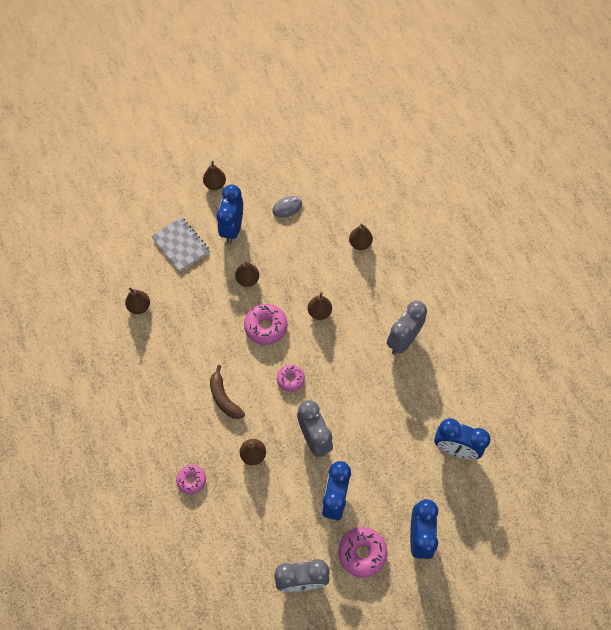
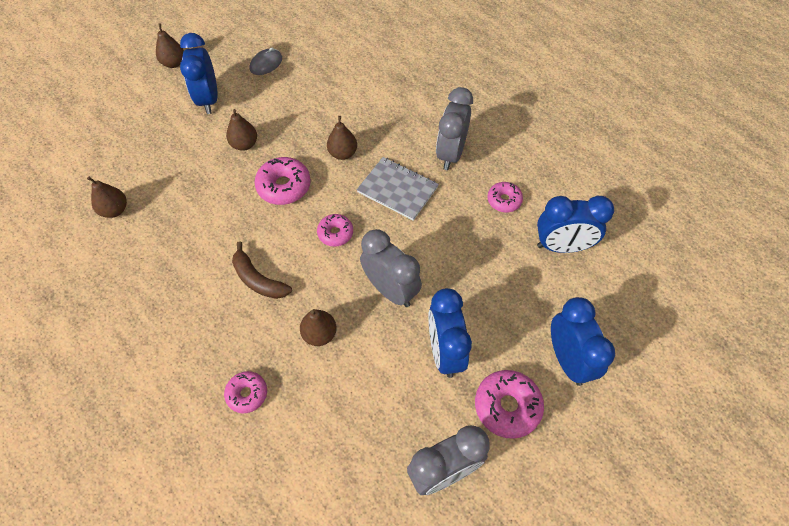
camera: 20 degrees left, 5 degrees down
grey notebook [151,217,210,272] -> grey notebook moved to [357,157,439,221]
brown pear [349,224,373,250] -> none
none -> pink donut [487,182,523,212]

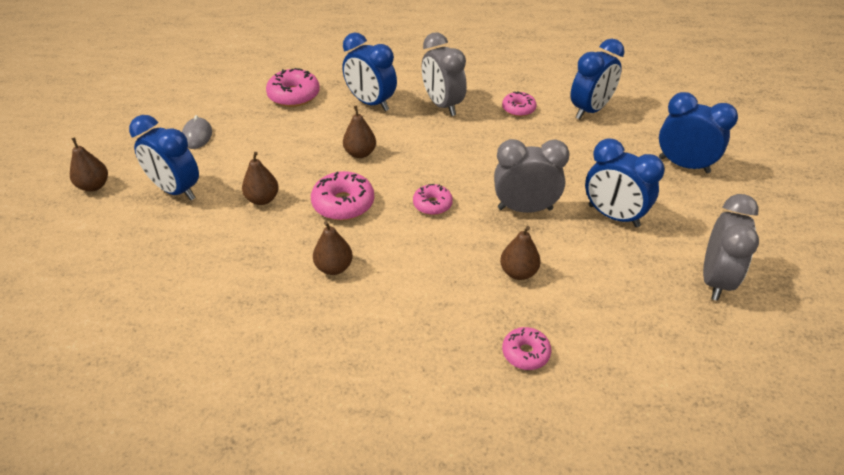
camera: 45 degrees left, 15 degrees down
brown pear [87,177,127,218] -> brown pear moved to [313,221,353,275]
brown banana [232,242,292,299] -> none
grey notebook [357,157,439,221] -> none
pink donut [475,370,544,439] -> pink donut moved to [266,68,320,107]
none -> blue clock [342,32,397,111]

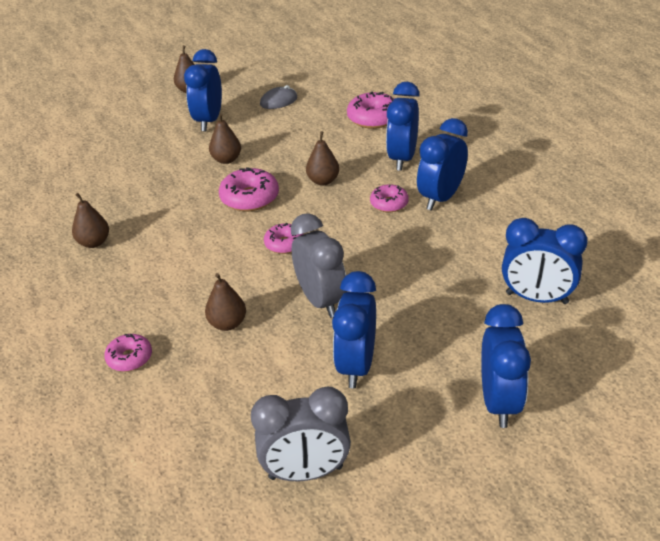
camera: 65 degrees right, 5 degrees down
brown pear [313,221,353,275] -> brown pear moved to [72,193,109,248]
grey clock [422,32,467,116] -> blue clock [417,118,468,211]
pink donut [502,91,536,117] -> pink donut moved to [370,184,409,212]

